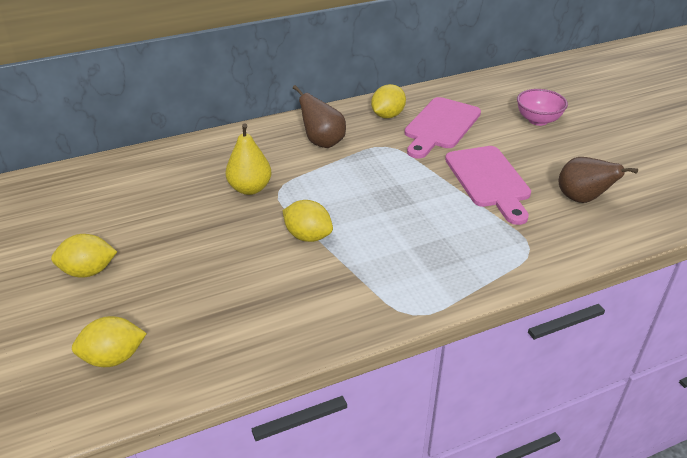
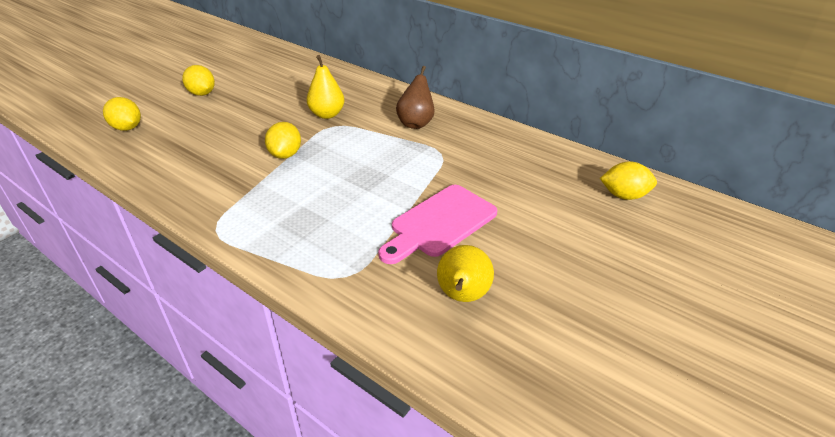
camera: 60 degrees right, 0 degrees up
yellow lemon [371,84,406,118] -> yellow lemon moved to [600,161,657,200]
pink cutting board [405,97,481,158] -> none
pink bowl [517,89,568,126] -> none
brown pear [559,157,638,203] -> yellow pear [437,245,494,302]

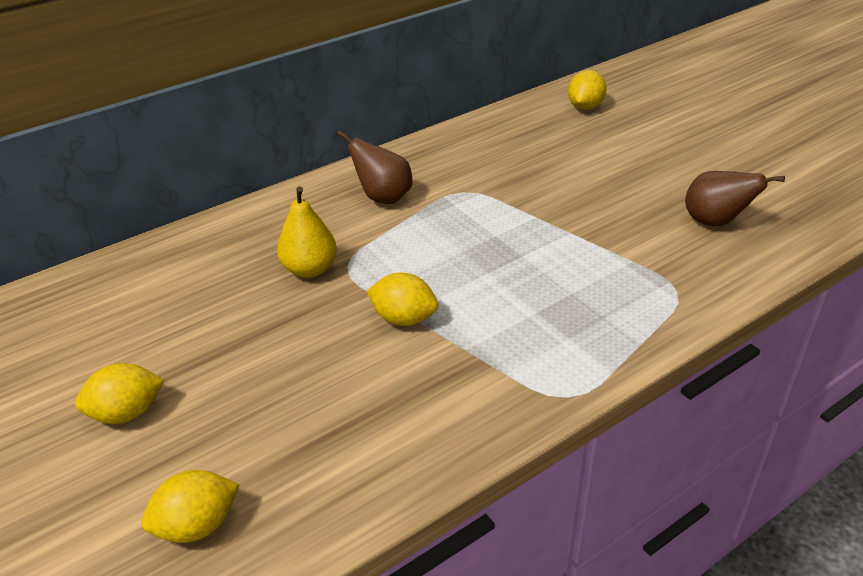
camera: 70 degrees left, 0 degrees up
pink cutting board [378,185,498,264] -> none
yellow pear [437,245,494,302] -> brown pear [685,171,785,226]

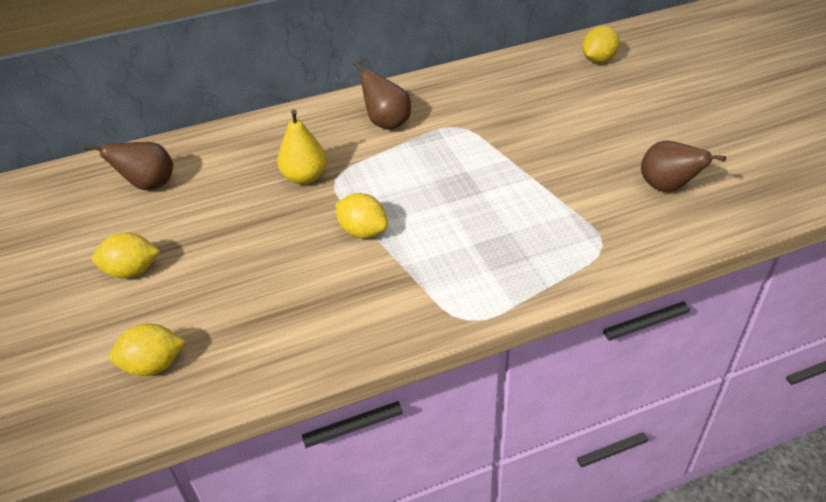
camera: 15 degrees right, 5 degrees up
none -> brown pear [84,142,173,190]

